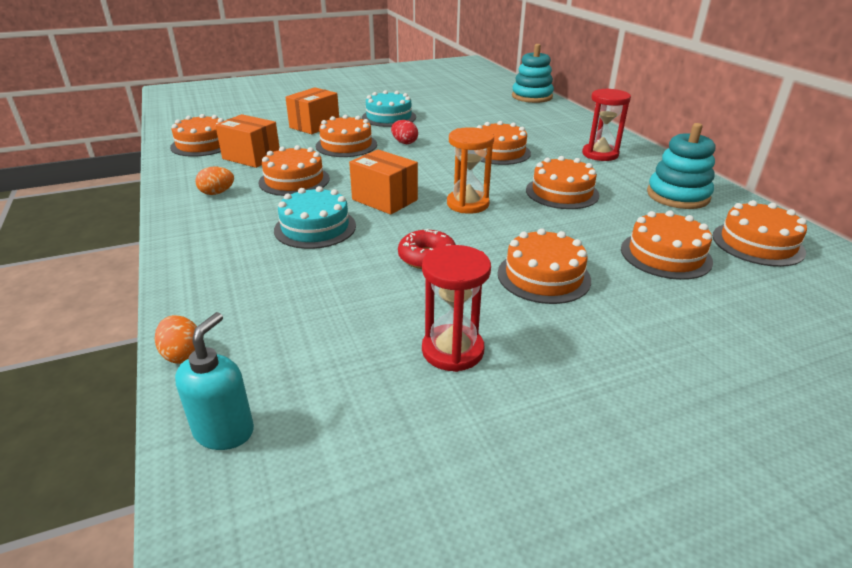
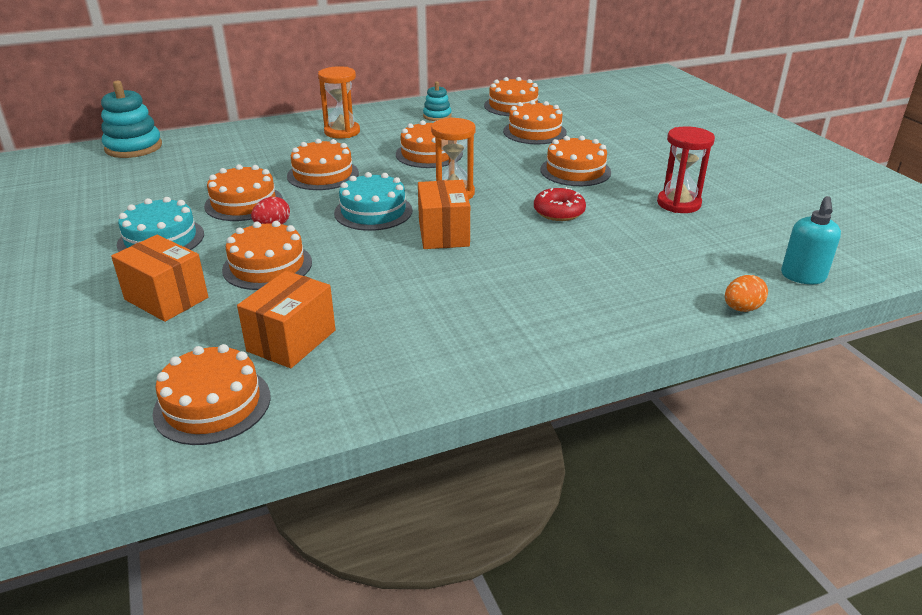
camera: 90 degrees left, 0 degrees up
turquoise soap dispenser [175,312,254,450] -> turquoise soap dispenser turned 90 degrees counterclockwise [781,196,841,284]
orange egg [195,166,234,195] -> none
orange cake [259,145,330,196] -> orange cake moved to [204,164,283,221]
turquoise cake [274,186,356,249] -> turquoise cake moved to [334,172,413,231]
orange box [349,150,418,215] -> orange box turned 45 degrees counterclockwise [418,180,470,249]
red hourglass [582,88,631,161] -> orange hourglass [318,66,360,139]
turquoise stacking toy [647,123,715,209] -> turquoise stacking toy [423,81,452,121], size x0.57

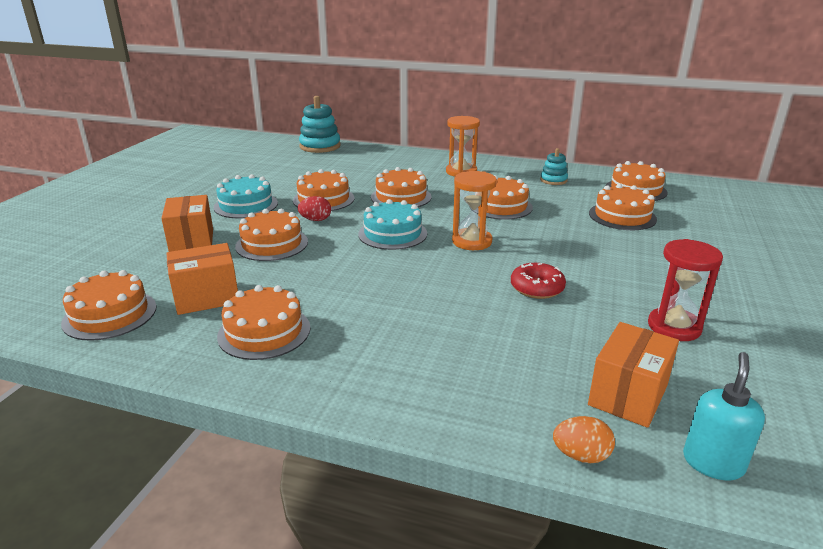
camera: 40 degrees right, 5 degrees down
orange box [418,180,470,249] -> orange box moved to [588,322,679,428]
orange cake [540,136,611,186] -> orange cake moved to [217,285,310,360]
turquoise soap dispenser [781,196,841,284] -> turquoise soap dispenser turned 150 degrees clockwise [683,352,765,480]

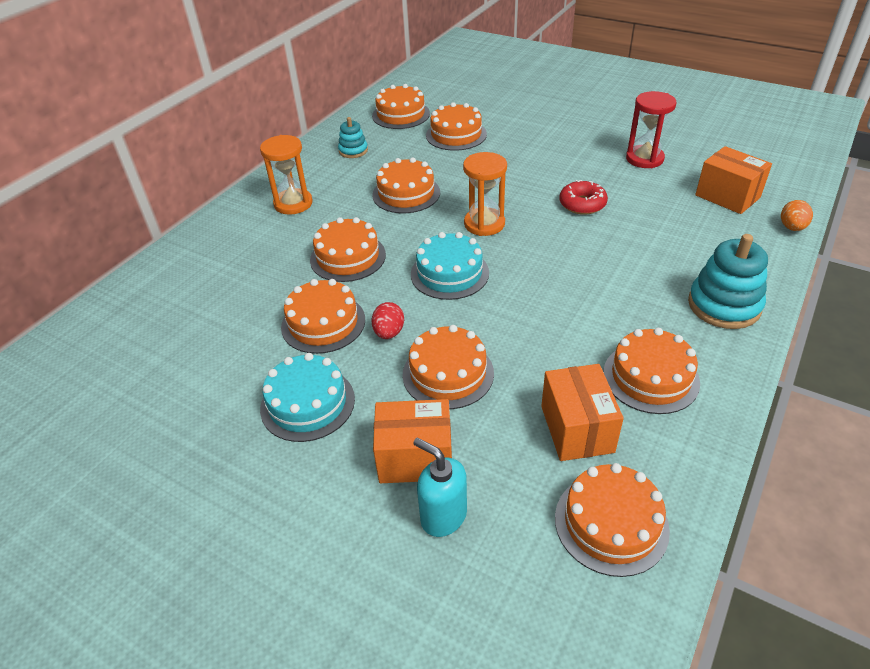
camera: 75 degrees left, 15 degrees up
turquoise stacking toy [299,96,340,153] -> turquoise stacking toy moved to [688,234,768,329]
turquoise soap dispenser [683,352,765,480] -> turquoise soap dispenser moved to [413,438,467,537]

